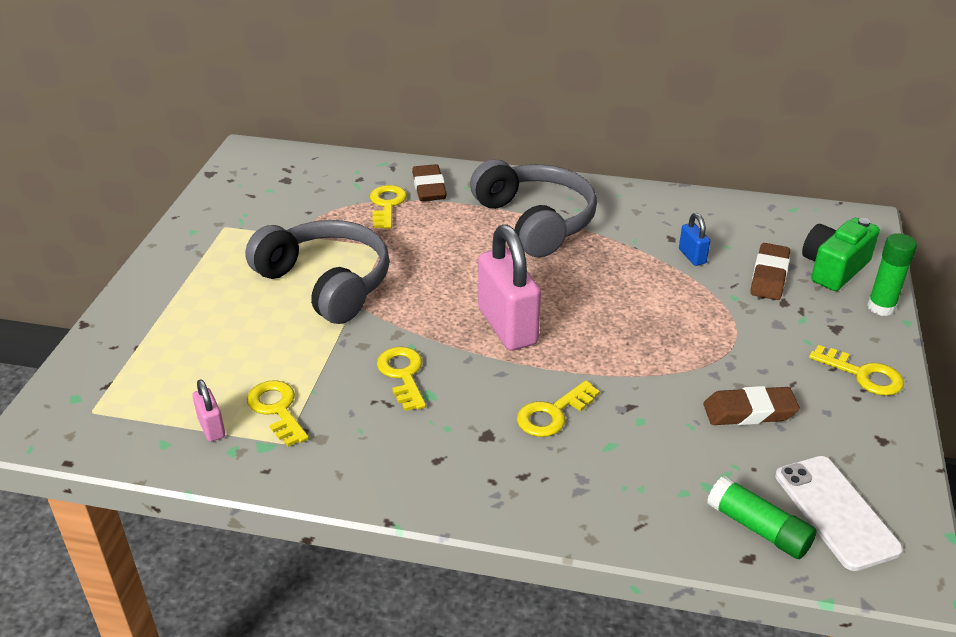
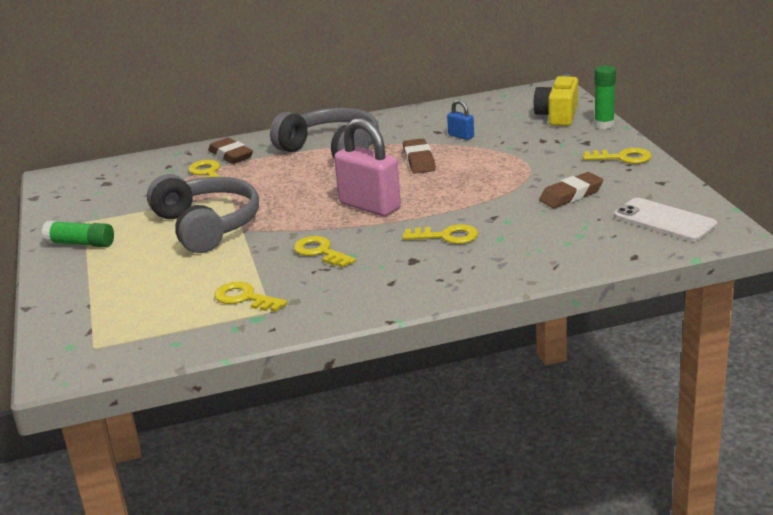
camera: 25 degrees left, 10 degrees down
pink padlock [192,379,225,442] -> none
grey headphones [245,220,389,324] -> grey headphones turned 45 degrees clockwise [147,174,259,253]
yellow key [517,380,600,437] -> yellow key turned 105 degrees counterclockwise [403,224,478,244]
green glue stick [707,476,817,559] -> green glue stick moved to [42,221,114,247]
brown eraser [750,243,790,300] -> brown eraser moved to [403,138,436,174]
green camera [802,218,880,291] -> yellow camera [533,74,578,126]

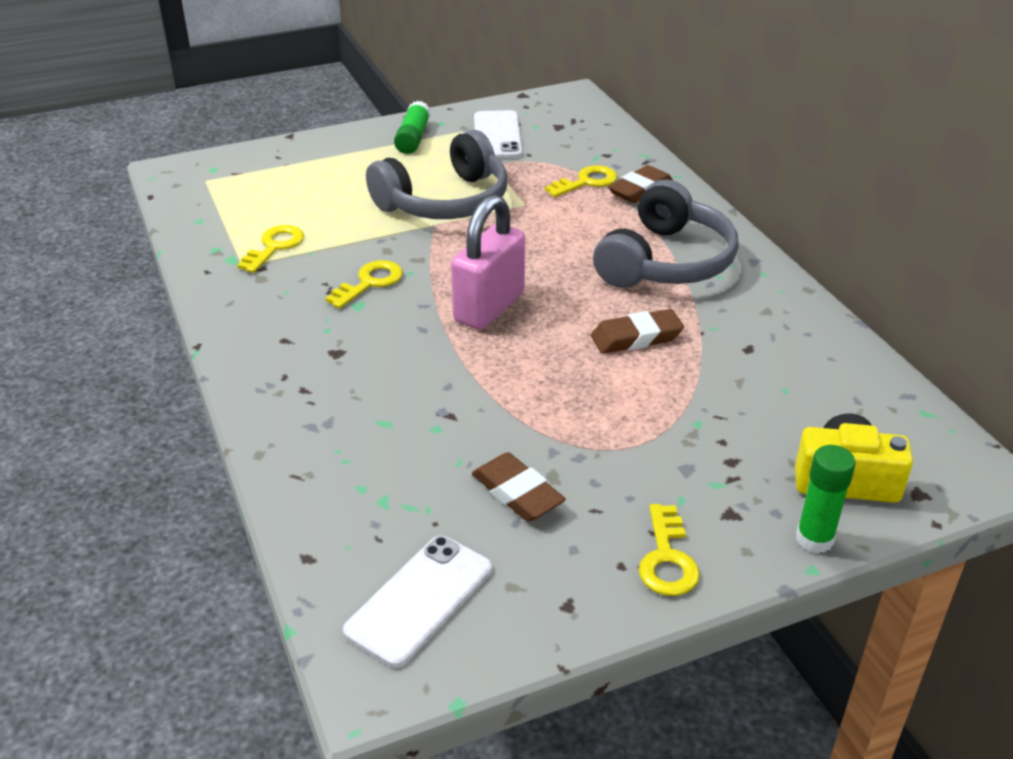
camera: 80 degrees right, 10 degrees up
yellow key [403,224,478,244] -> none
blue padlock [447,100,474,140] -> none
none -> white phone [474,110,523,159]

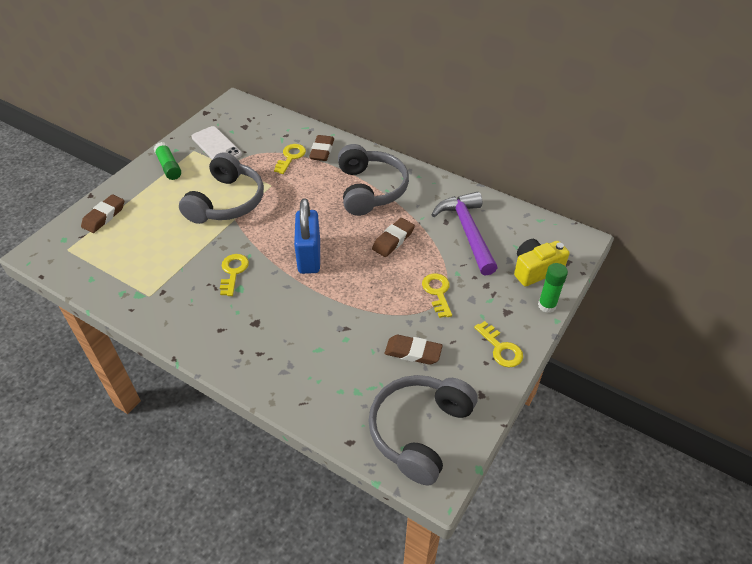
camera: 35 degrees left, 10 degrees up
yellow key [237,225,304,273] -> yellow key moved to [422,273,452,318]
white phone [343,536,492,668] -> grey headphones [368,375,478,486]
pink padlock [451,195,525,330] -> blue padlock [294,198,320,274]
none -> brown eraser [81,194,124,233]
none -> purple hammer [431,192,498,276]

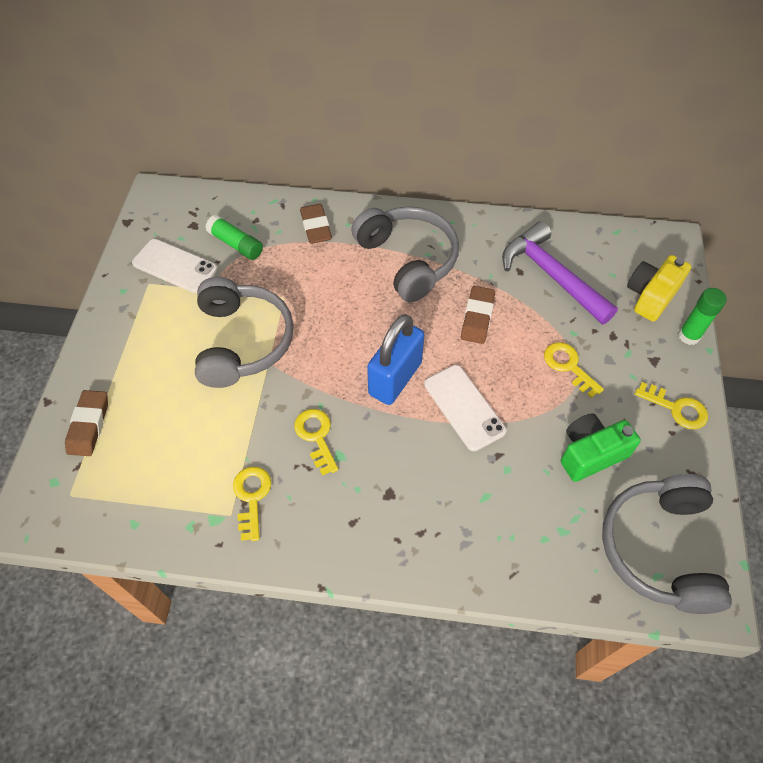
camera: 25 degrees left, 10 degrees up
green glue stick [154,142,181,180] -> green glue stick moved to [205,215,263,260]
yellow key [274,144,306,174] -> yellow key moved to [233,467,271,541]
blue padlock [294,198,320,274] -> blue padlock turned 60 degrees clockwise [367,314,424,405]
brown eraser [385,335,443,365] -> green camera [561,413,641,482]
none -> white phone [424,365,506,451]

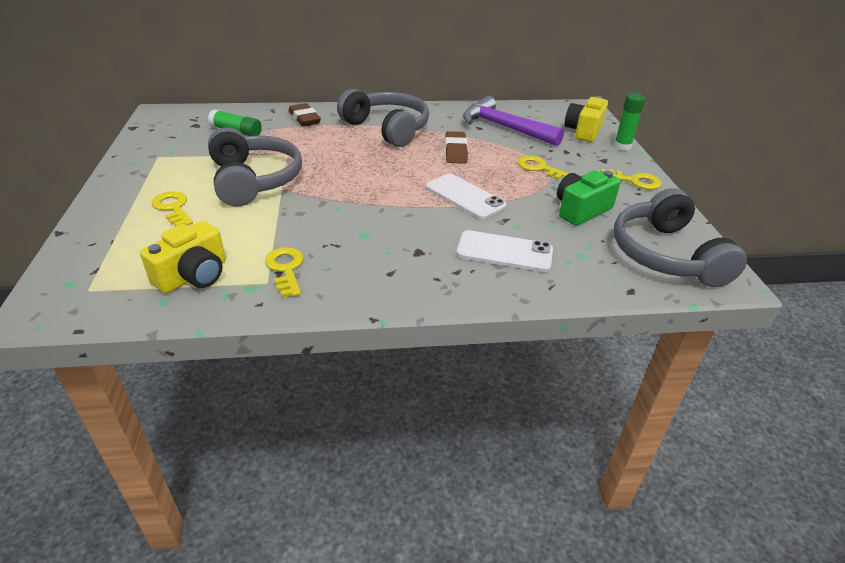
camera: 15 degrees left, 20 degrees down
brown eraser [65,390,108,456] -> none
white phone [132,239,217,293] -> white phone moved to [456,230,553,272]
yellow key [294,409,338,475] -> yellow key moved to [152,191,193,226]
blue padlock [367,314,424,405] -> none
none -> yellow camera [140,221,226,294]

